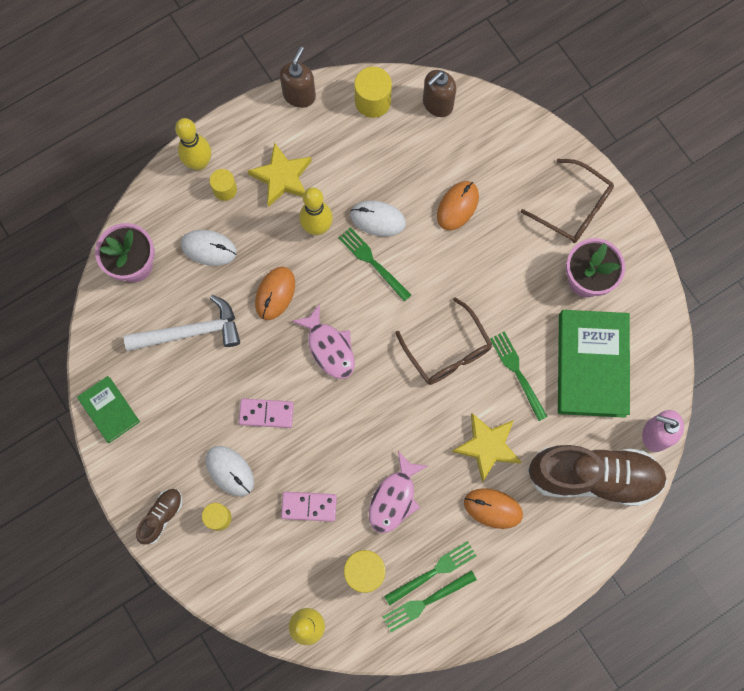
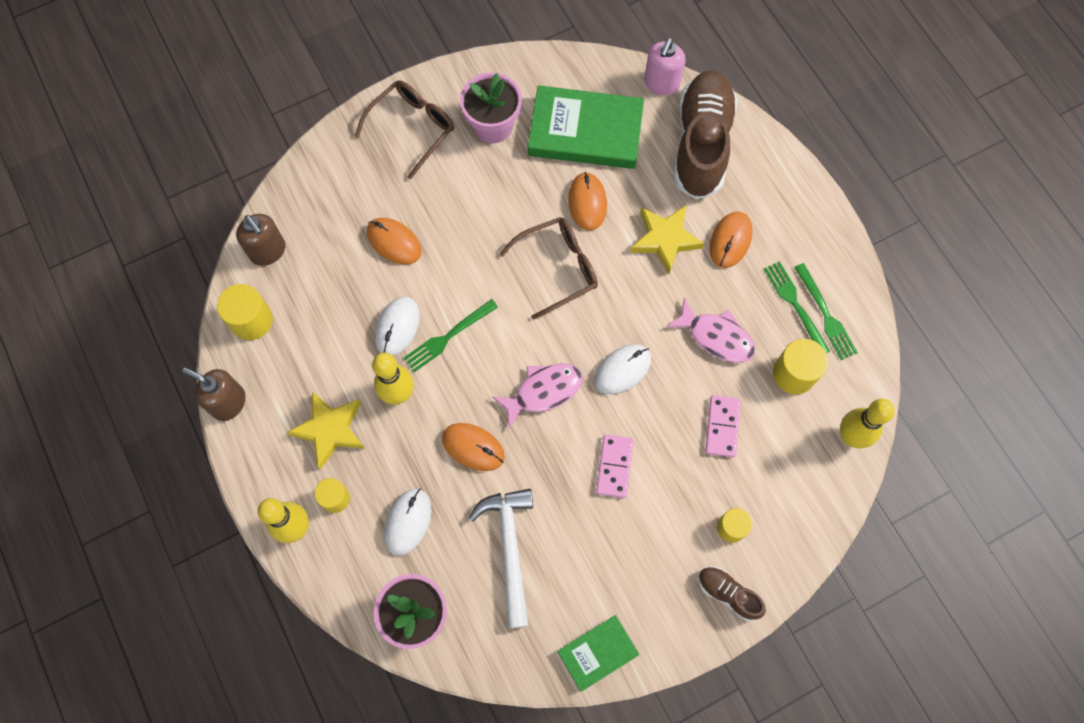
camera: 85 degrees left, 5 degrees down
white mouse [206,446,254,497] -> white mouse moved to [594,344,651,395]
green fork [490,331,548,421] -> orange mouse [568,172,607,231]

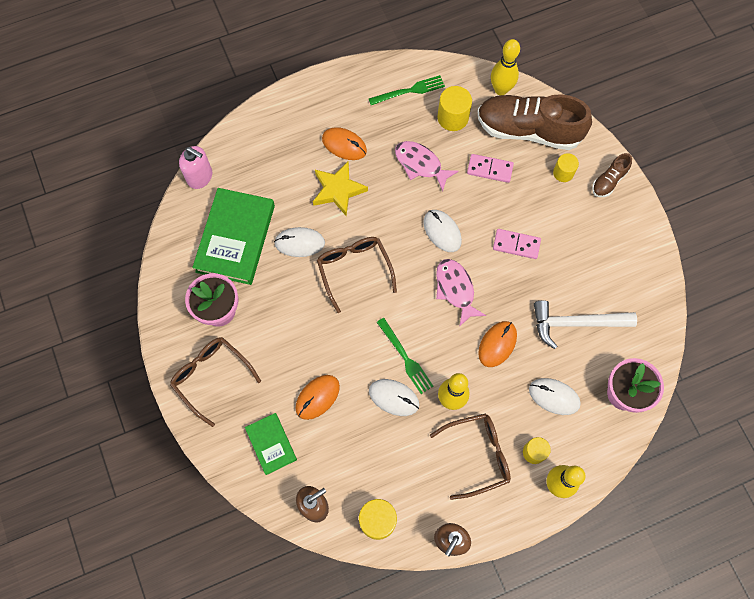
camera: 85 degrees left, 0 degrees up
yellow star [287,391,365,469] -> brown glasses [430,413,511,500]
green book [557,615,639,691] -> green book moved to [245,413,297,475]
orange mouse [568,172,607,231] -> white mouse [274,227,325,257]
pink fish [666,298,756,363] -> pink fish turned 90 degrees counterclockwise [395,141,459,191]
brown shoe [674,70,738,200] -> brown shoe moved to [477,94,592,150]
green fork [764,261,830,353] -> none

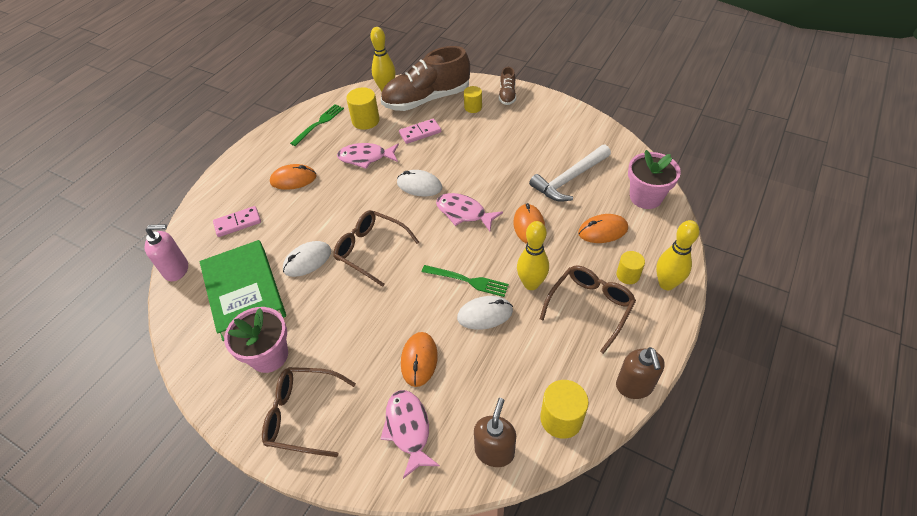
camera: 35 degrees left, 20 degrees down
green book [245,413,297,475] -> pink fish [380,390,440,479]
yellow star [313,161,368,216] -> none
pink domino [493,229,541,259] -> pink domino moved to [213,206,261,237]
white mouse [529,378,581,415] -> orange mouse [578,214,628,243]

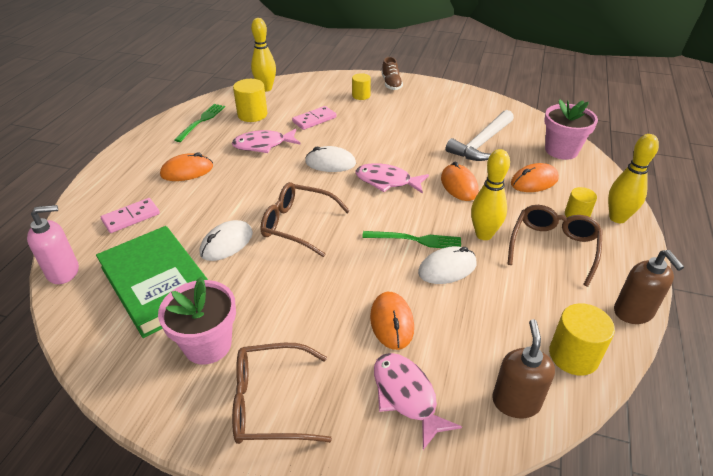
camera: 15 degrees left, 10 degrees down
brown shoe [381,46,470,111] -> none

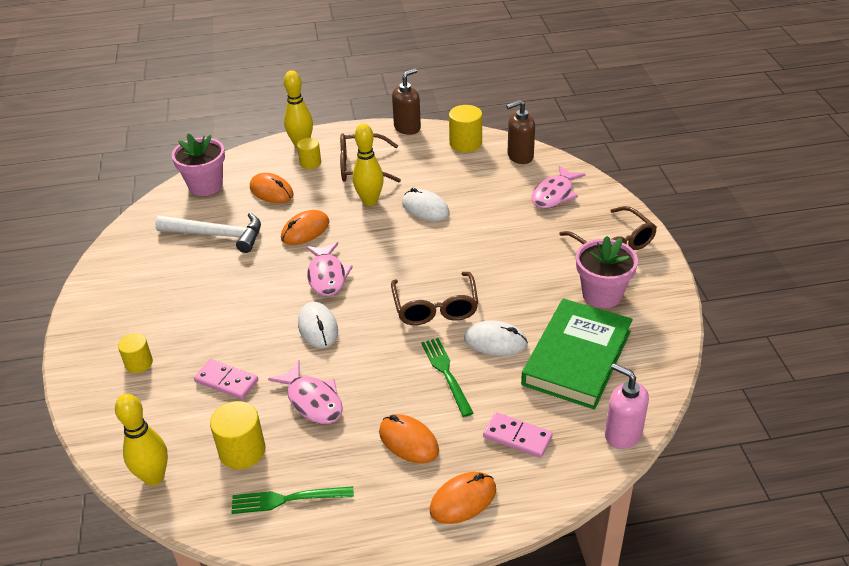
camera: 115 degrees left, 0 degrees up
green fork [362,231,461,248] -> green fork moved to [421,338,473,417]
orange mouse [370,292,414,350] -> orange mouse moved to [430,472,496,524]
brown shoe [382,57,403,90] -> none

